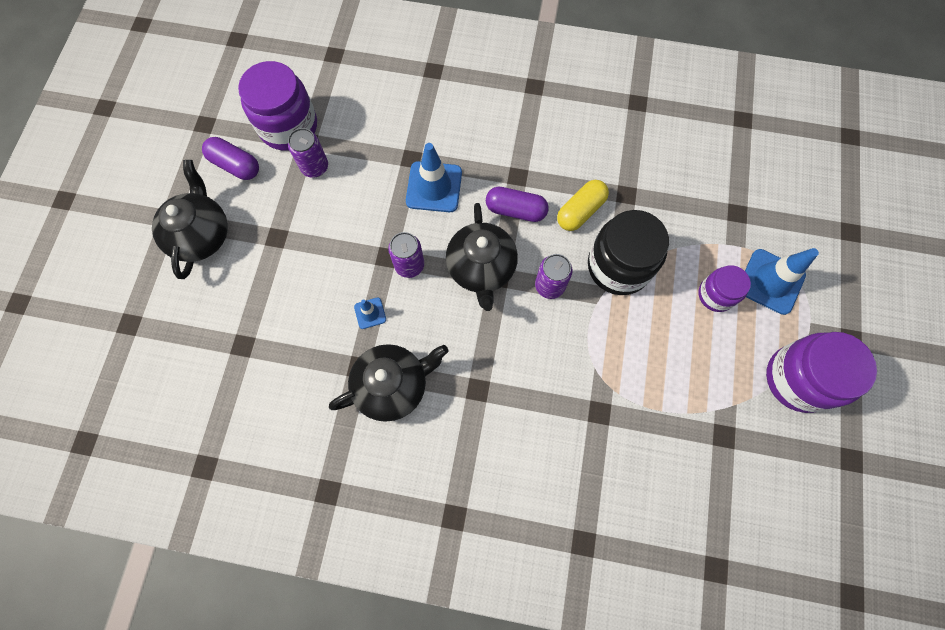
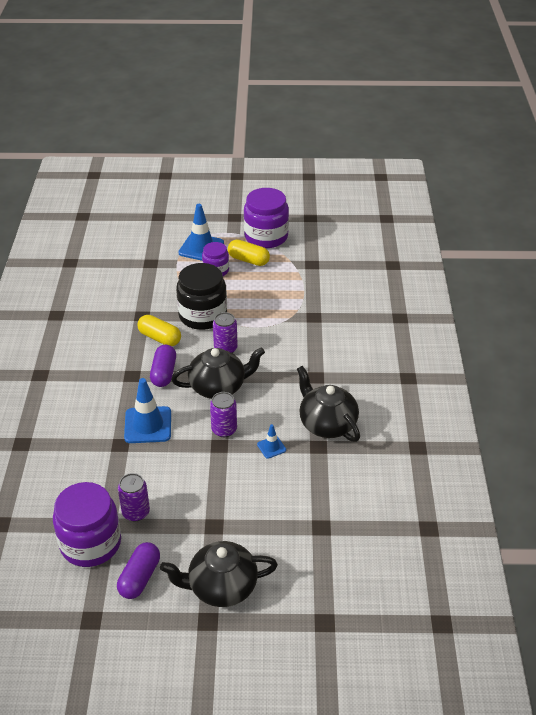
camera: 100 degrees left, 30 degrees down
none -> yellow capsule [228,239,270,266]

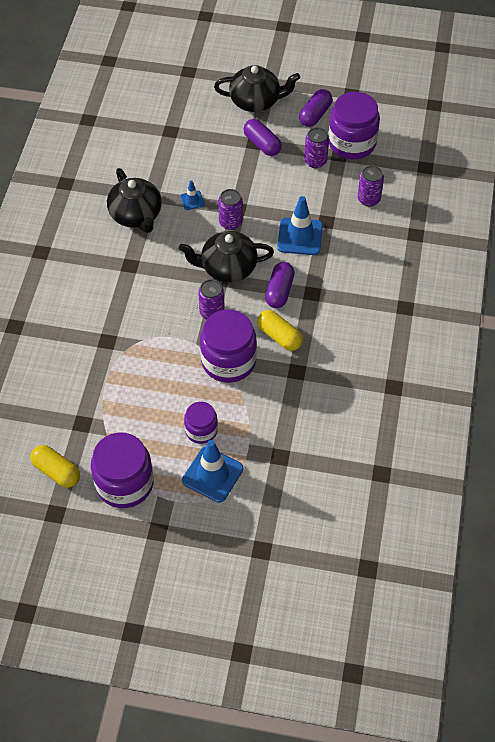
camera: 170 degrees left, 15 degrees up
black jar [176,263,227,330] -> purple jar [200,309,257,383]
yellow capsule [228,239,270,266] -> yellow capsule moved to [30,445,80,488]
none -> purple capsule [243,119,282,156]
none -> purple can [358,166,384,207]

